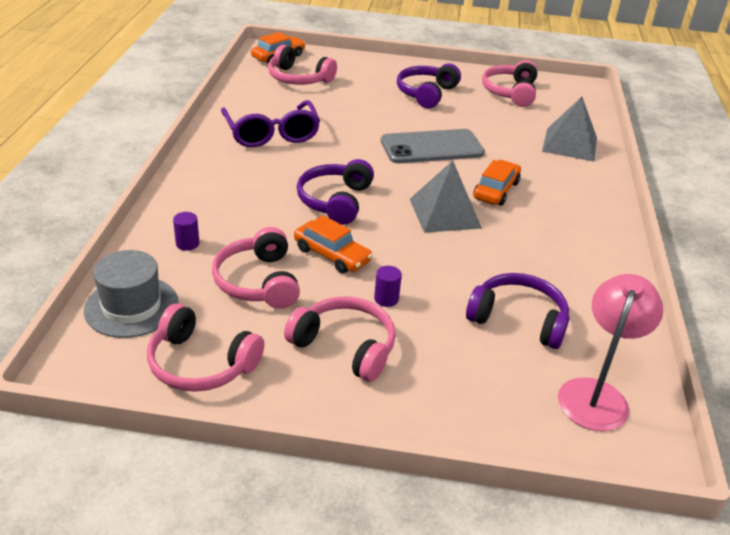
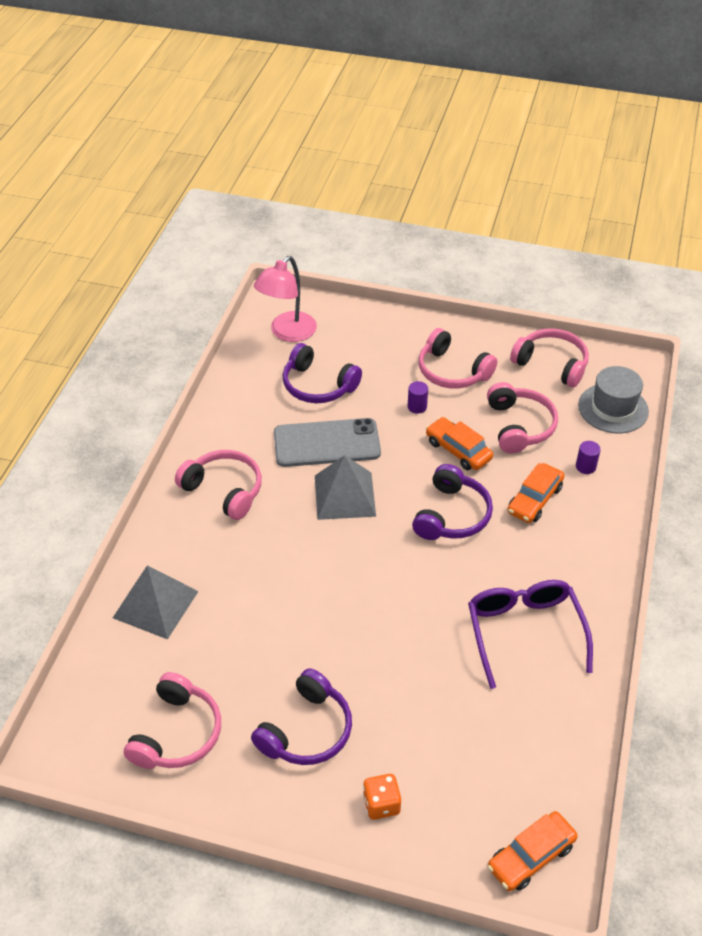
camera: 170 degrees left, 10 degrees up
pink headphones [268,45,337,85] -> pink headphones moved to [175,450,262,520]
grey phone [381,129,485,163] -> grey phone moved to [274,418,381,467]
orange car [473,160,521,206] -> orange car moved to [508,463,565,523]
none -> orange dice [363,774,401,820]

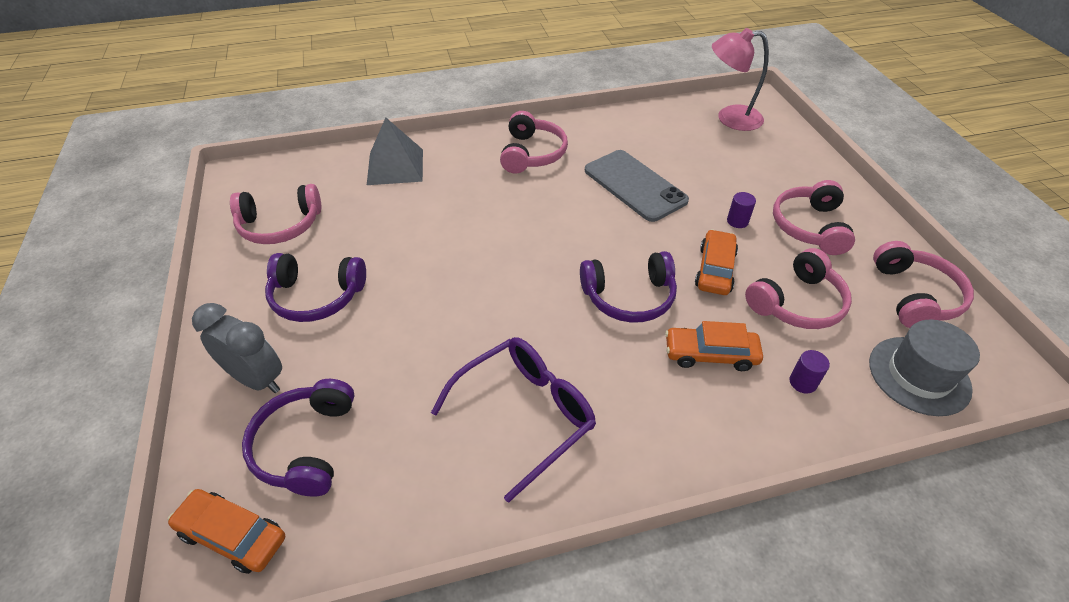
camera: 60 degrees right, 0 degrees up
purple headphones [283,343,362,403] -> purple headphones moved to [242,379,354,497]
grey pyramid [315,455,376,520] -> none
orange dice [363,774,401,820] -> grey clock [192,303,282,393]

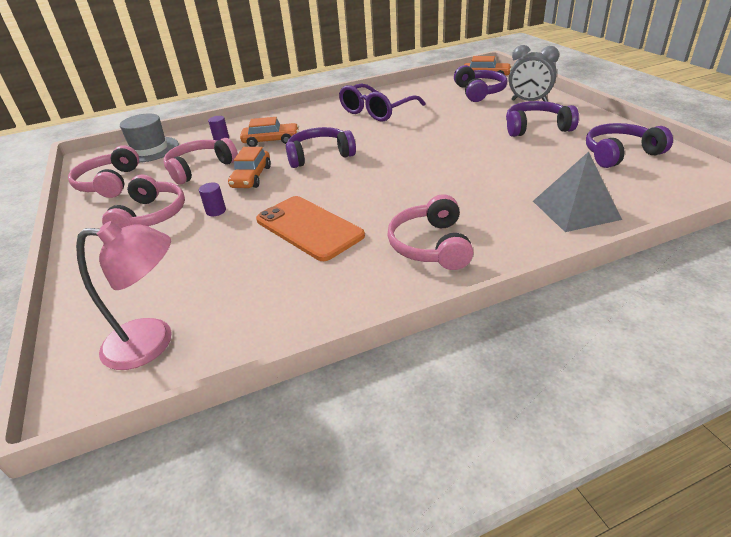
camera: 175 degrees right, 10 degrees down
pink headphones [230,184,321,244] -> purple headphones [586,123,673,168]
grey phone [585,150,689,222] -> orange phone [256,196,365,261]

